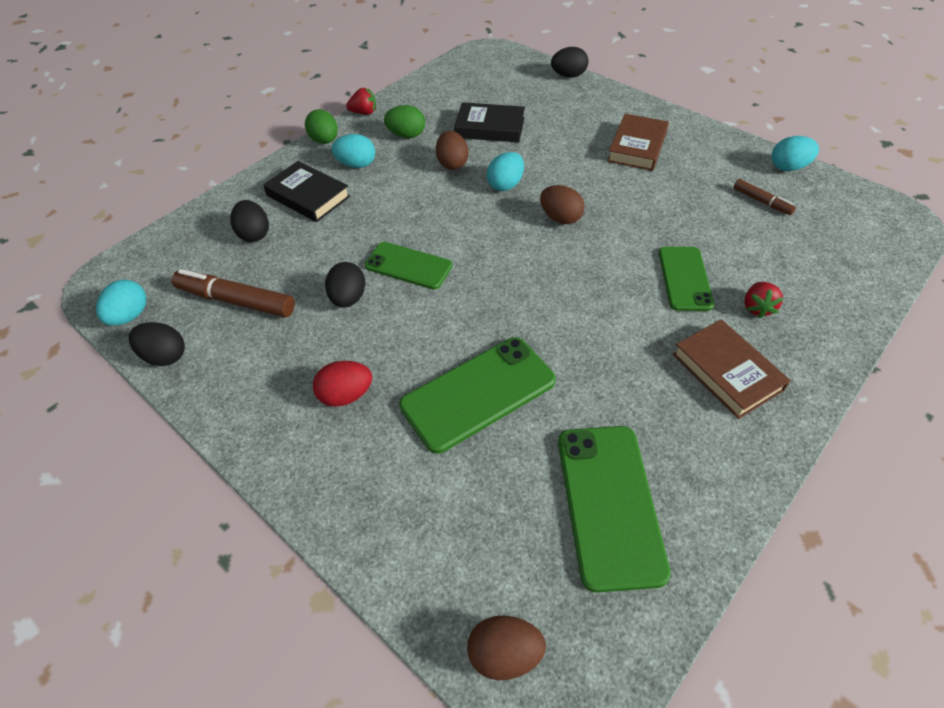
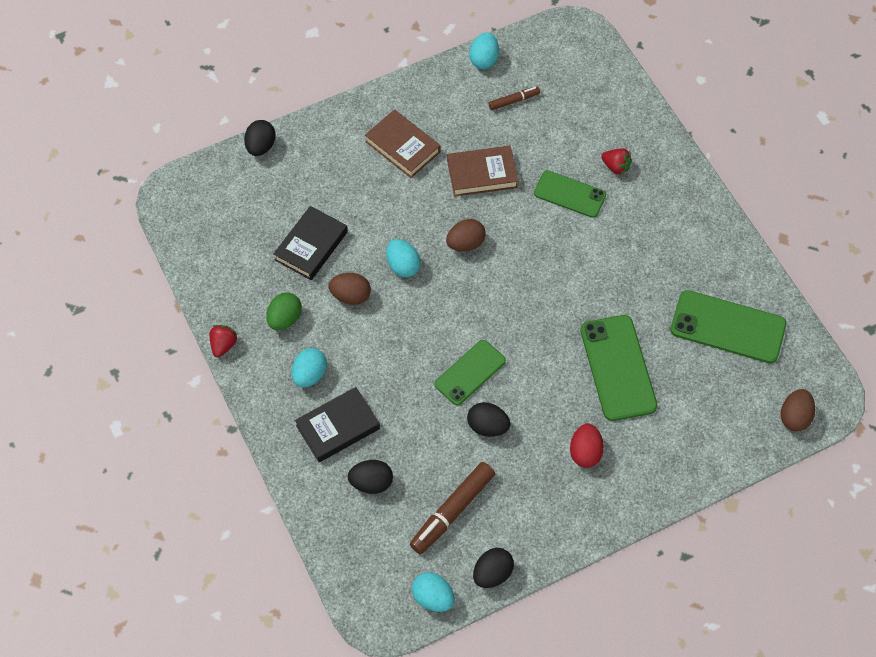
camera: 70 degrees left, 10 degrees up
green egg [305,109,338,144] -> none
brown book [673,319,791,419] -> brown book moved to [447,146,518,197]

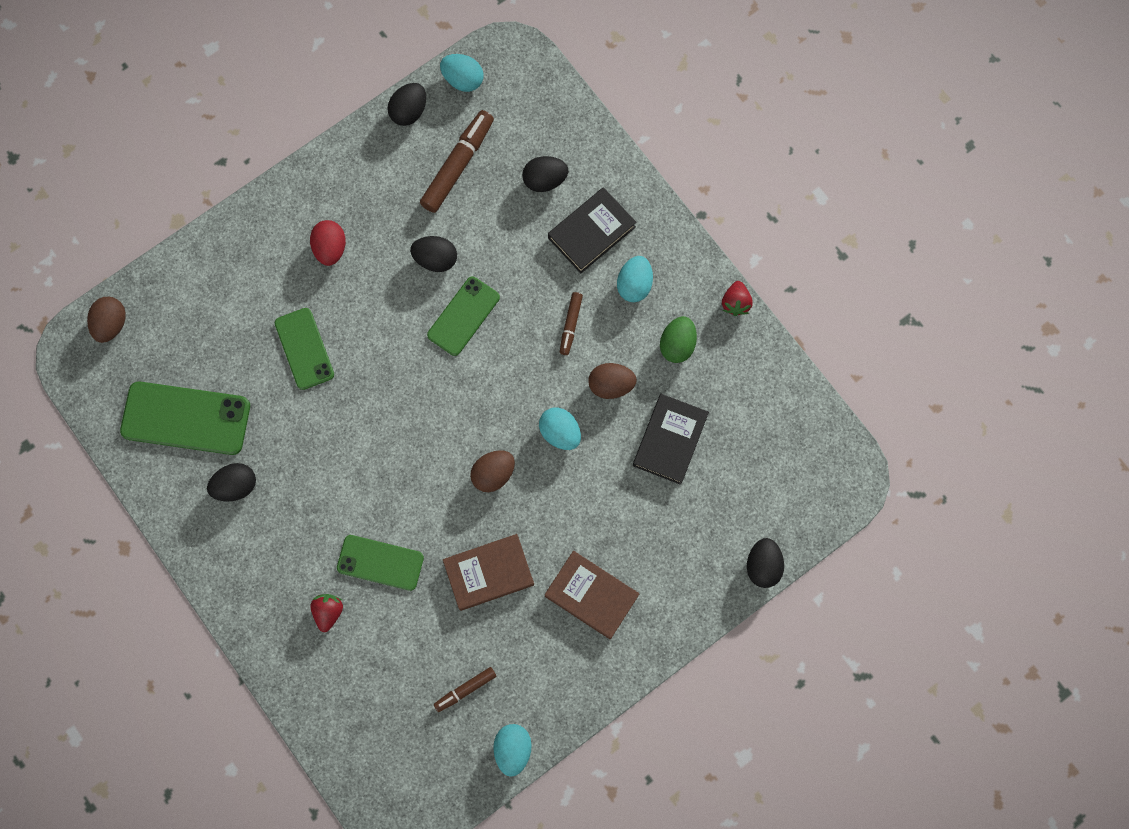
camera: 170 degrees right, 15 degrees up
green phone [580,315,657,421] -> green phone [275,308,334,390], size x0.65
red strawberry [601,149,632,175] -> red strawberry turned 75 degrees clockwise [310,594,343,632]
none -> black egg [207,463,256,501]
none -> brown marker [560,292,583,355]

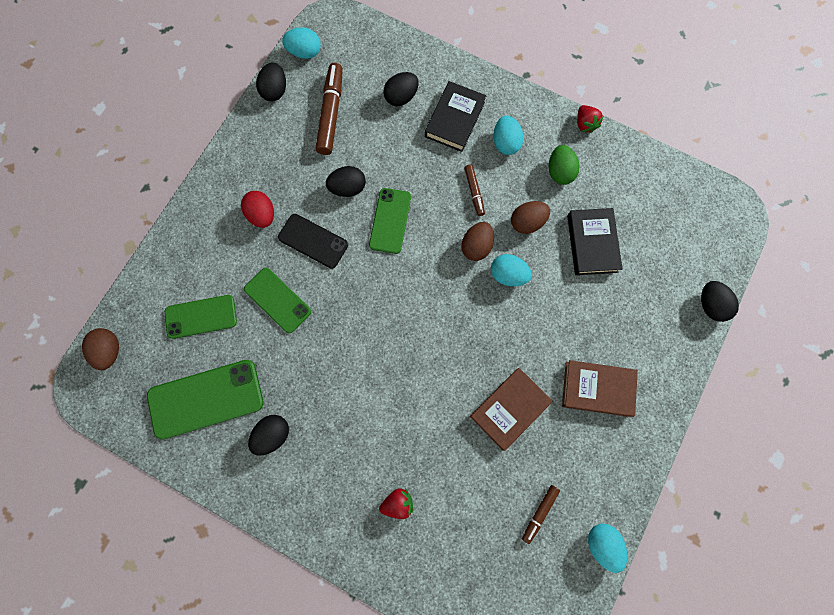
camera: 25 degrees left, 0 degrees up
red strawberry [310,594,343,632] -> red strawberry turned 90 degrees clockwise [379,488,413,519]
green phone [337,535,424,591] -> green phone moved to [165,295,237,339]
brown egg [470,450,515,492] -> brown egg moved to [461,222,494,261]
none -> black phone [278,214,348,269]

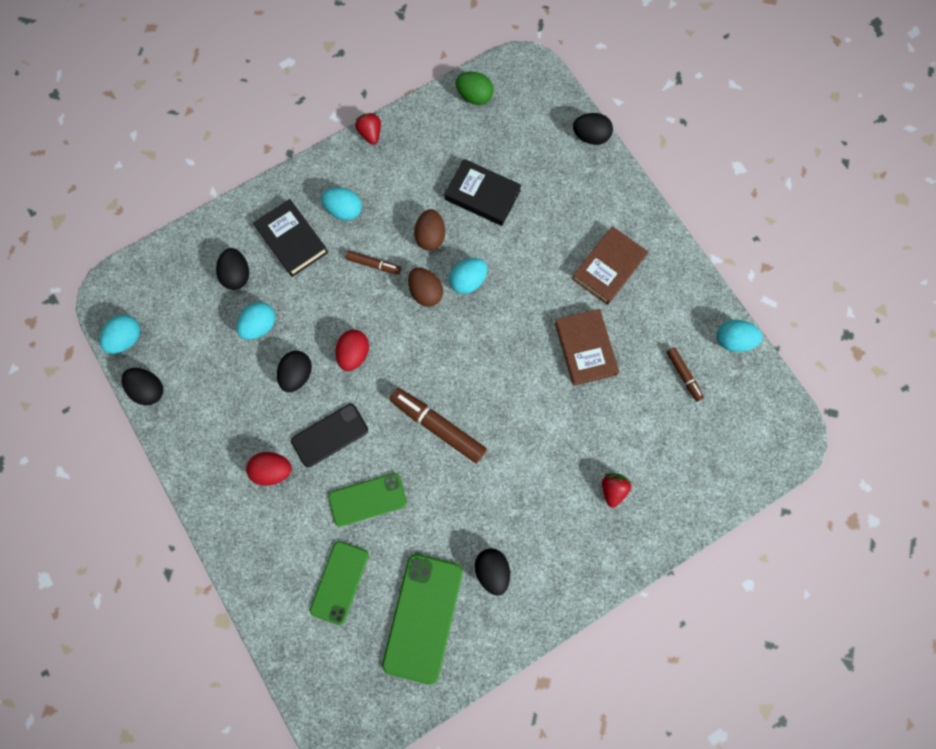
camera: 60 degrees left, 0 degrees up
brown egg [82,328,119,370] -> none
brown marker [316,63,343,155] -> brown marker moved to [390,388,487,463]
green phone [369,188,411,254] -> red egg [335,330,369,371]
green egg [549,145,579,185] -> green egg moved to [455,72,494,105]
red strawberry [577,105,604,133] -> red strawberry turned 120 degrees counterclockwise [355,113,381,145]
none -> turquoise egg [237,302,275,340]

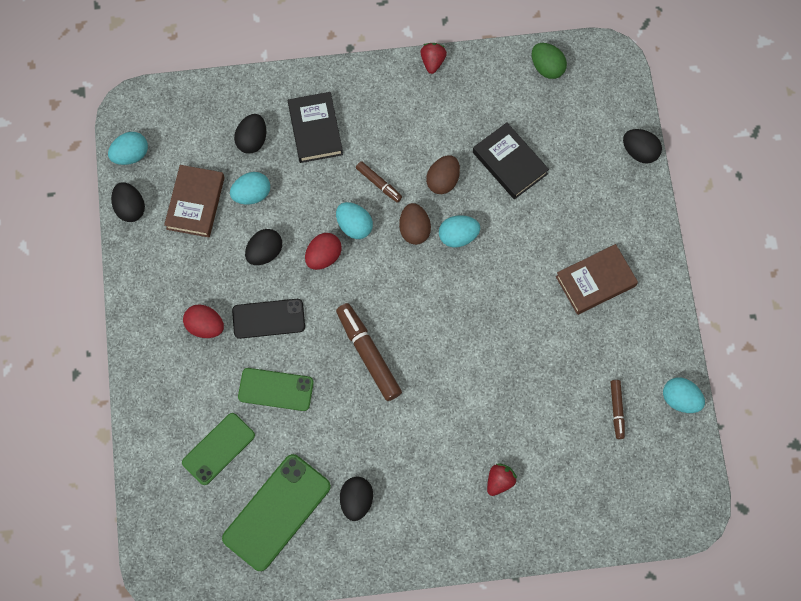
camera: 25 degrees right, 5 degrees down
turquoise egg [321,187,362,221] -> turquoise egg moved to [336,202,373,239]
brown book [555,309,619,386] -> brown book moved to [164,165,225,237]

